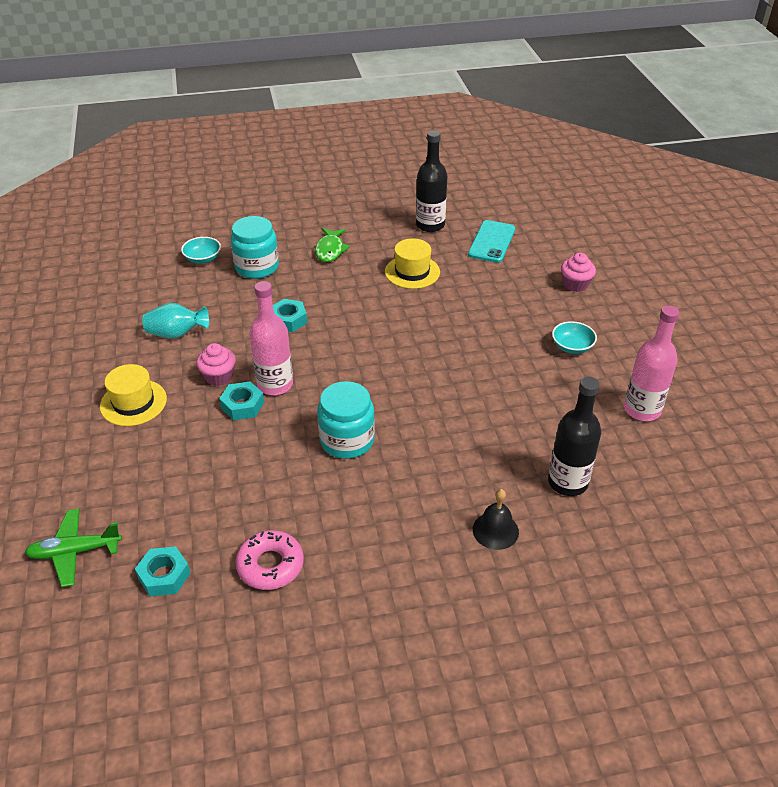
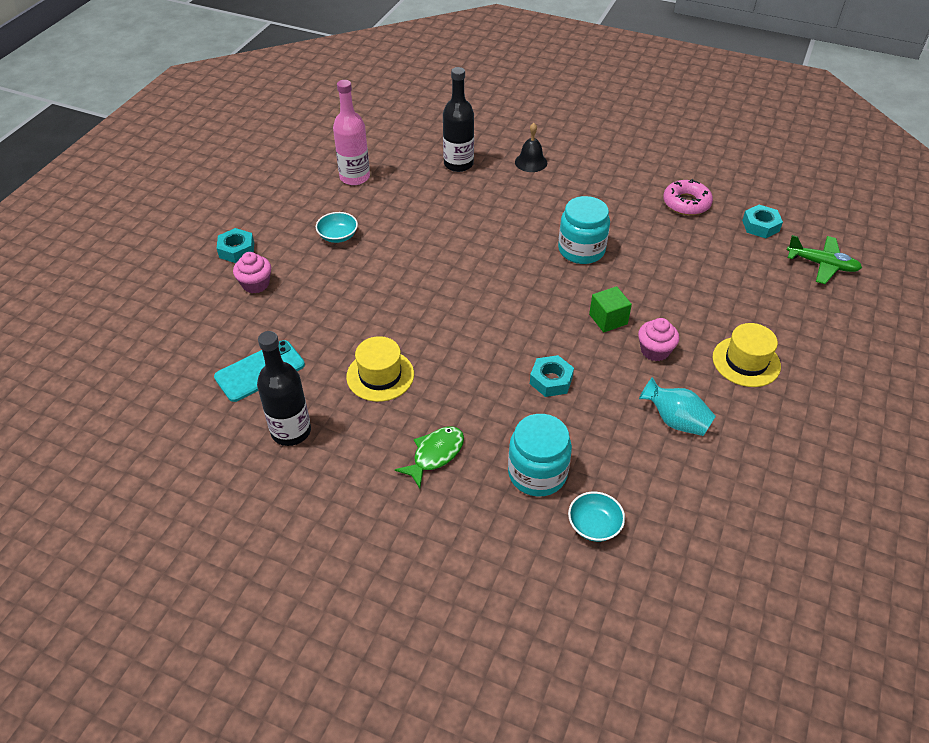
camera: 145 degrees left, 5 degrees up
turquoise nut [219,382,264,420] -> turquoise nut moved to [217,228,254,263]
pink bottle [250,281,293,395] -> green cube [589,286,632,332]

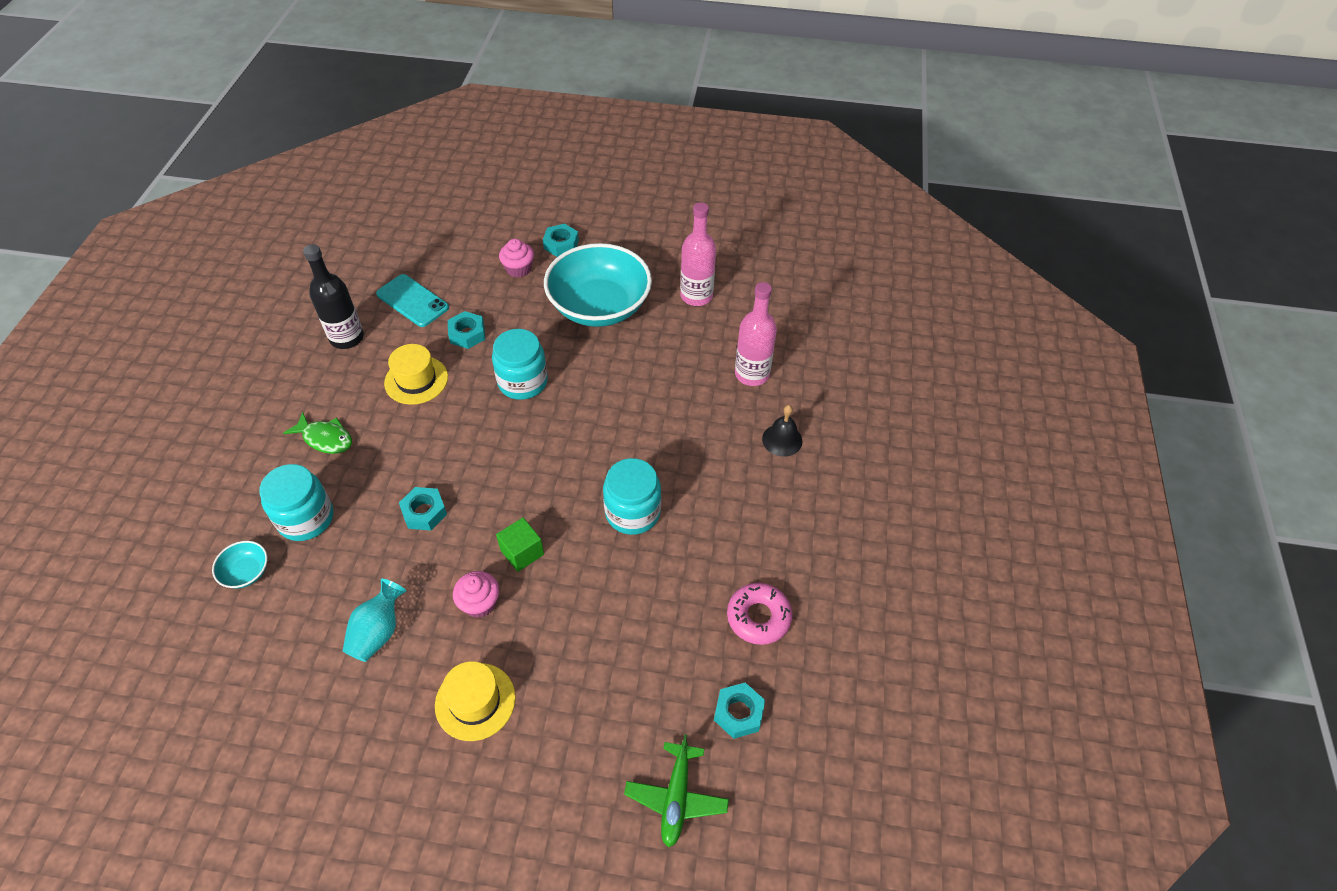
camera: 75 degrees right, 5 degrees up
turquoise bowl [316,212,358,243] -> turquoise bowl [544,243,652,327], size x2.49
black bottle [443,67,474,172] -> pink bottle [735,282,777,386]
none -> turquoise nut [448,311,485,349]
none -> turquoise jar [492,329,548,400]

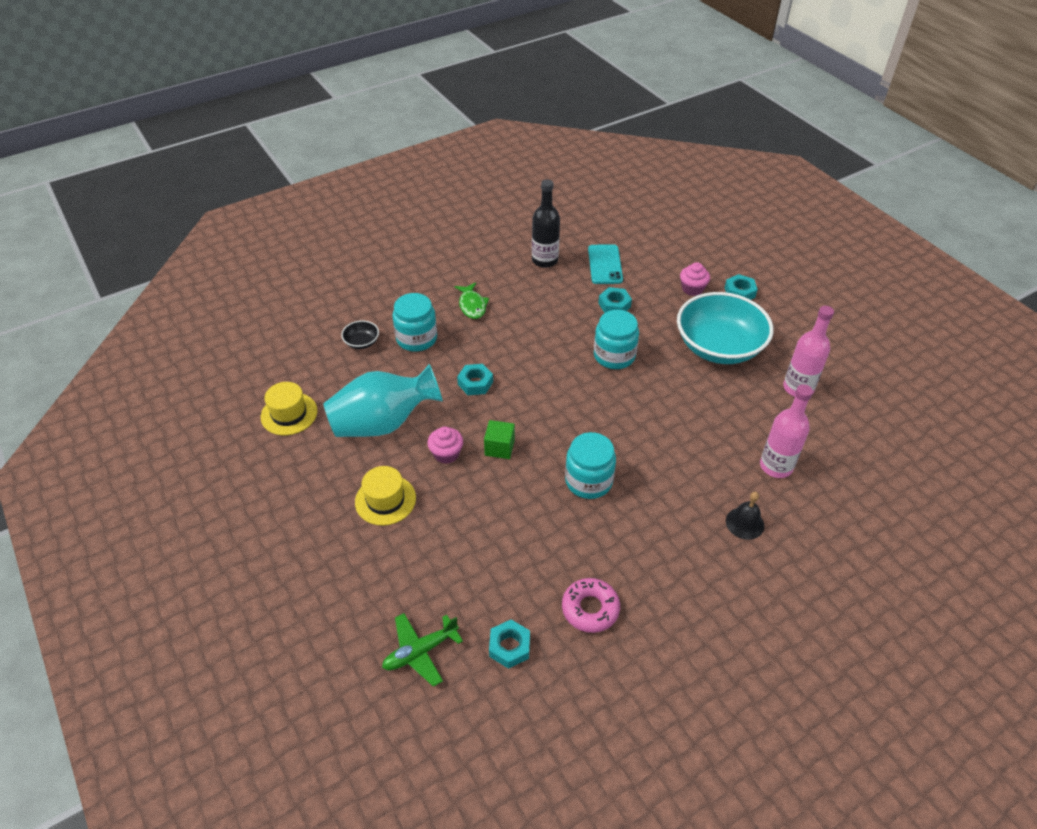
camera: 50 degrees right, 5 degrees down
turquoise bowl [212,541,268,588] -> black bowl [341,321,379,349]
turquoise vase [343,579,406,662] -> turquoise vase [323,364,443,437], size x1.91
yellow hat [384,344,448,405] -> yellow hat moved to [261,382,318,435]

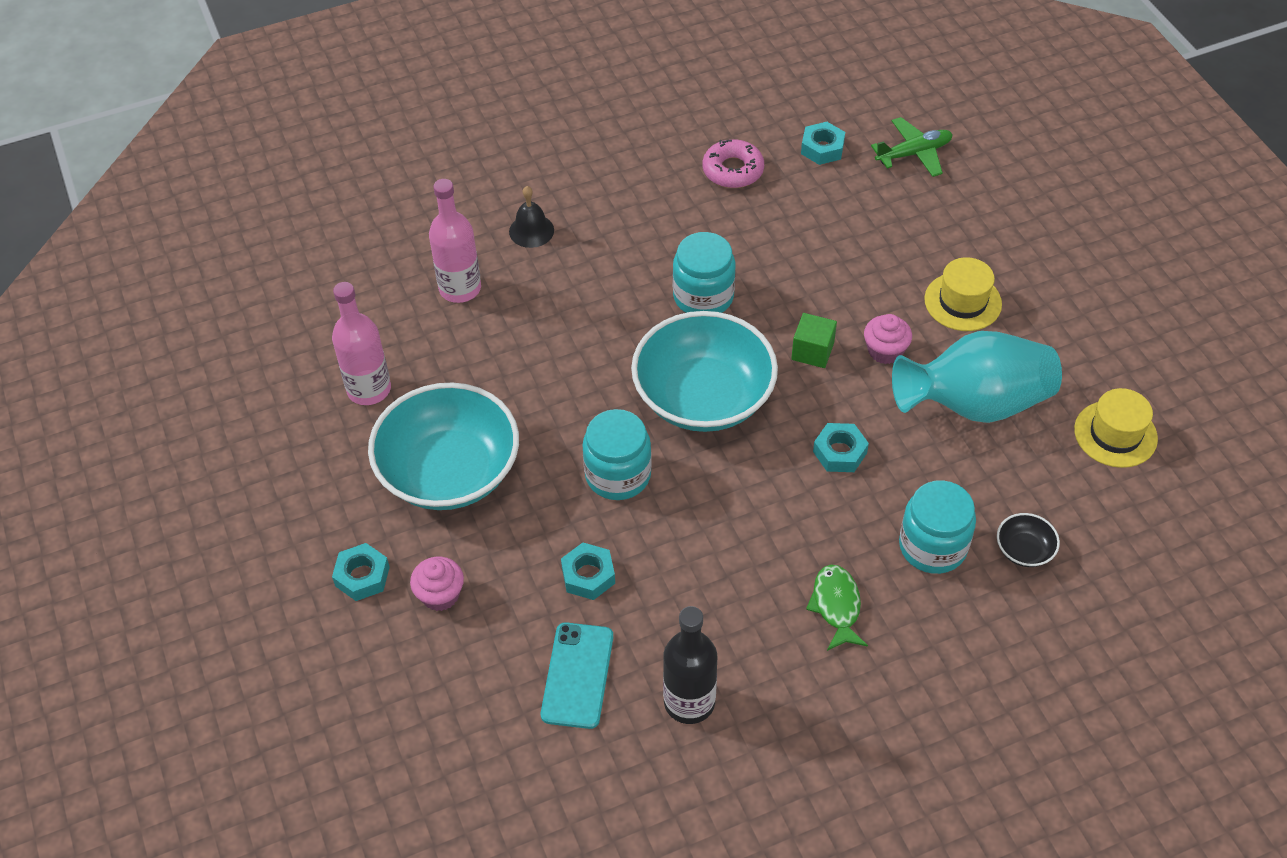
camera: 170 degrees left, 5 degrees up
none -> turquoise bowl [631,311,778,432]

